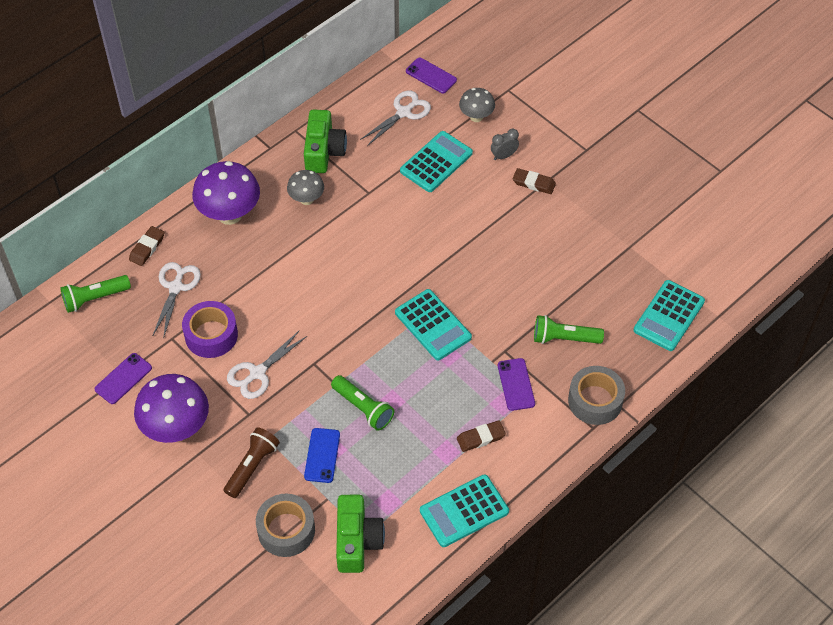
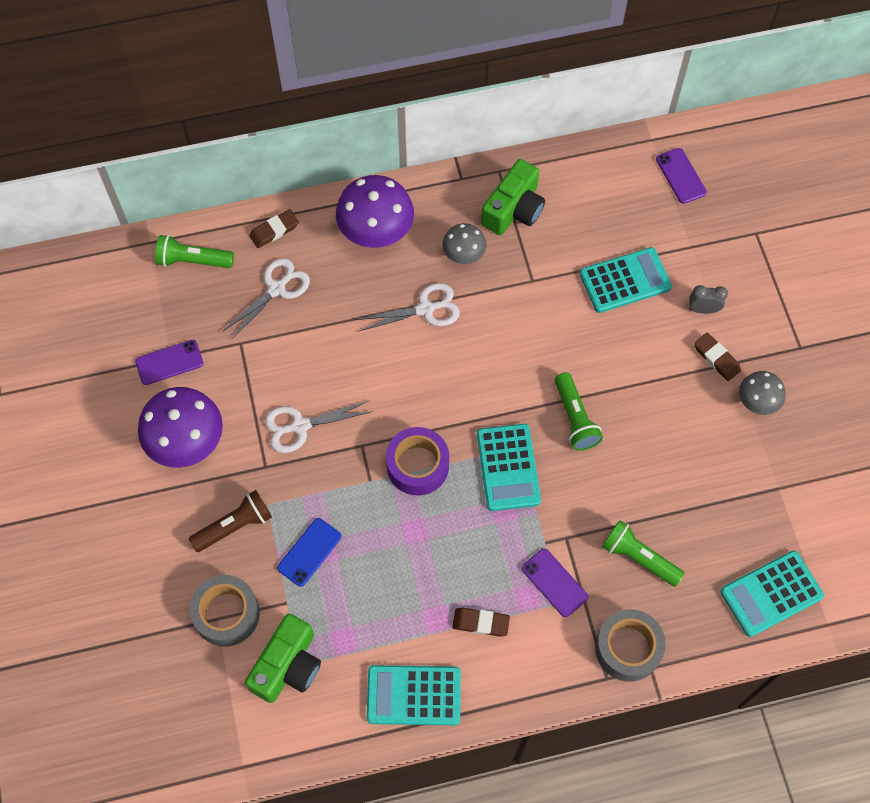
camera: 30 degrees right, 10 degrees up
purple tape [182,301,238,358] -> purple tape moved to [386,427,449,496]
green flashlight [331,375,394,431] -> green flashlight moved to [555,372,603,451]
white scissors [360,91,431,146] -> white scissors moved to [356,283,460,331]
grey mushroom [459,88,495,122] -> grey mushroom moved to [739,371,786,415]
purple phone [498,358,535,411] -> purple phone turned 60 degrees counterclockwise [522,549,588,617]

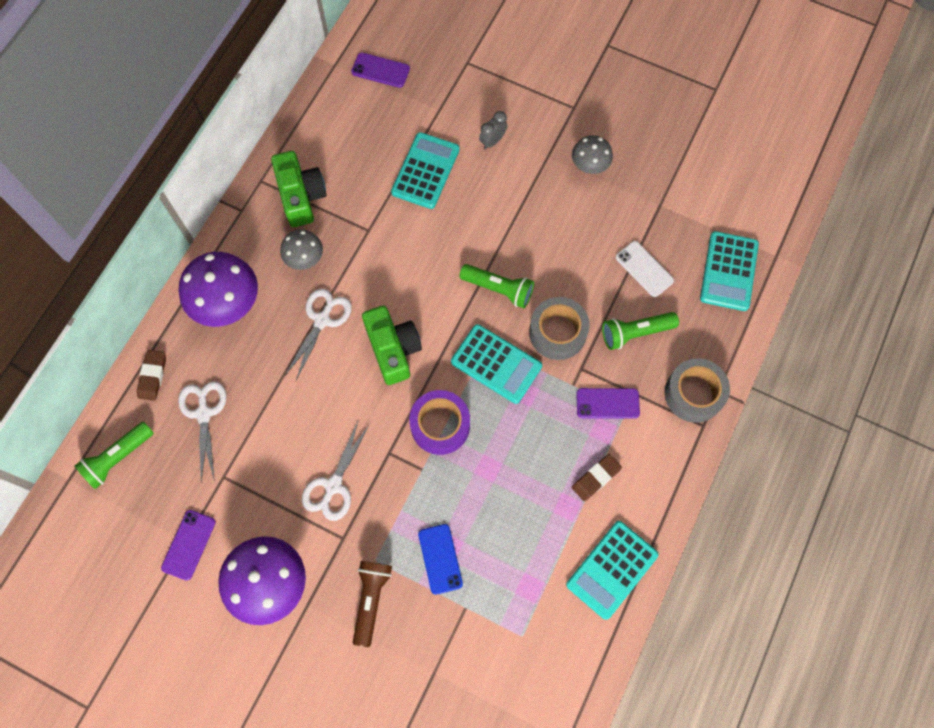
camera: 50 degrees left, 5 degrees up
grey tape [189,575,260,647] -> grey tape moved to [529,297,590,360]
green camera [245,614,321,703] -> green camera moved to [362,306,422,385]
brown eraser [694,333,741,381] -> none
none -> white phone [616,241,674,297]

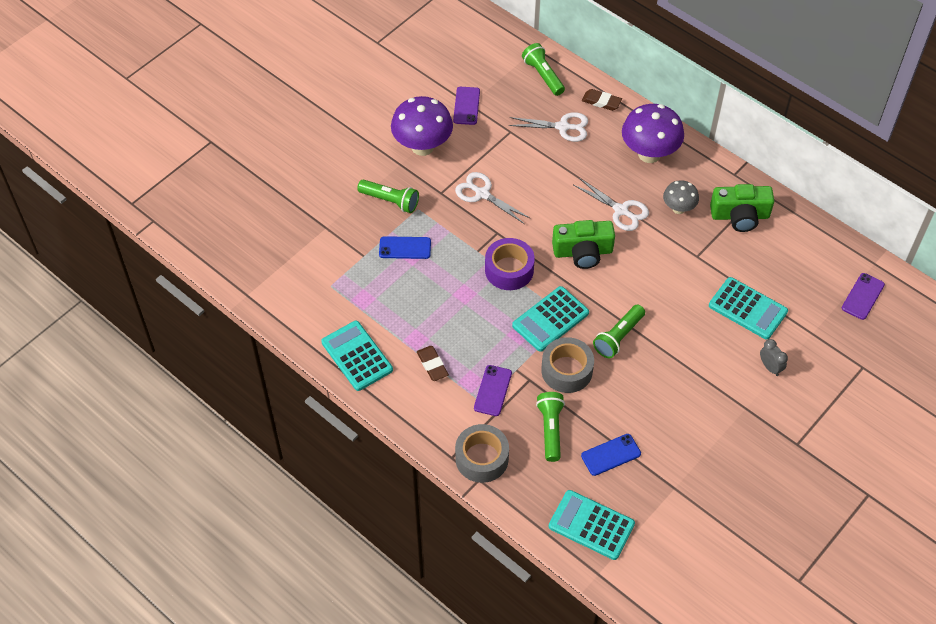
camera: 105 degrees right, 15 degrees down
purple phone [161,510,216,580] -> purple phone turned 60 degrees clockwise [453,87,480,125]
brown flashlight [353,561,392,647] -> green flashlight [357,179,419,213]
grey mushroom [572,135,613,174] -> none
white phone [616,241,674,297] -> blue phone [581,434,641,476]

